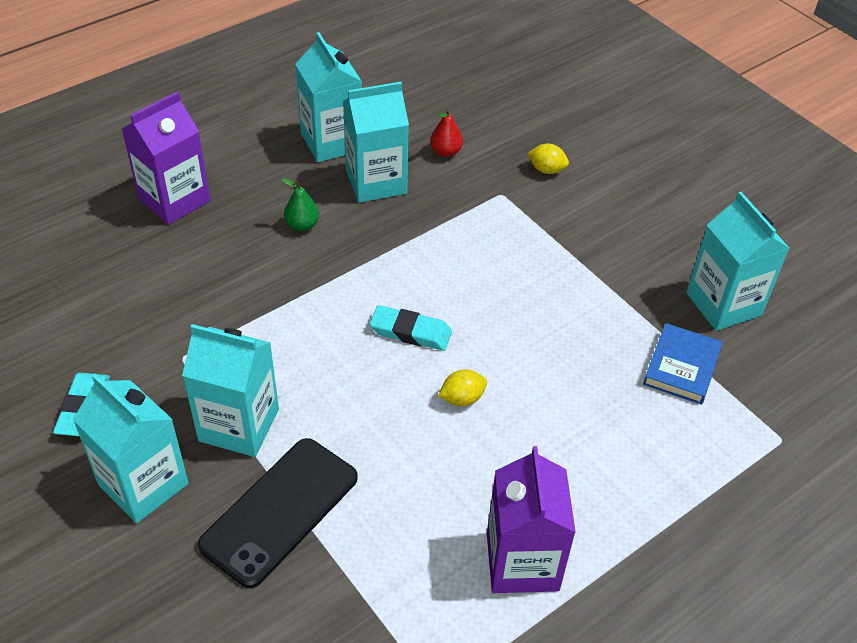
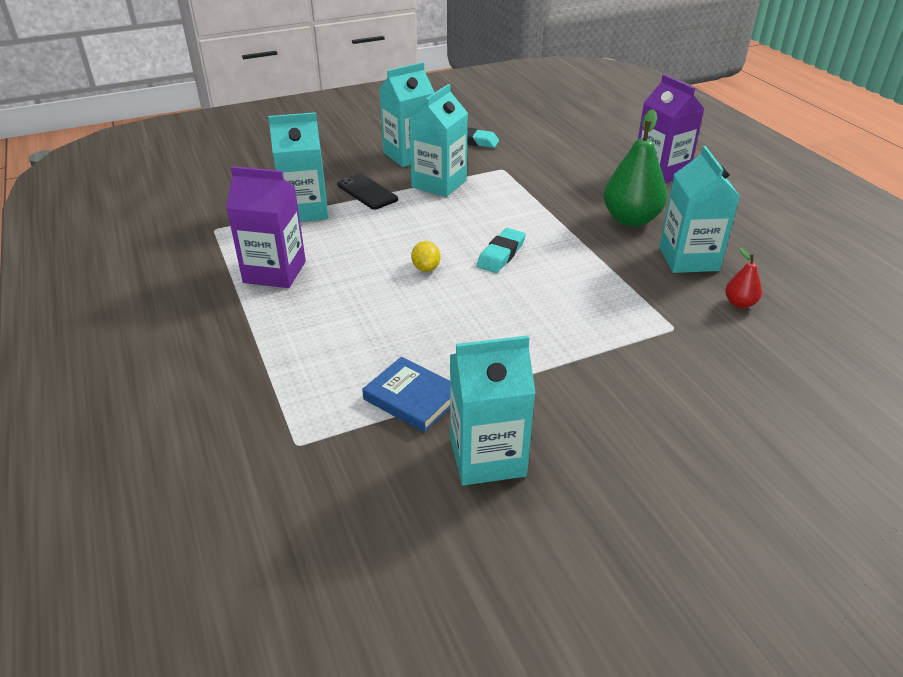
camera: 105 degrees right, 10 degrees down
black phone [198,438,358,588] -> black phone [337,174,398,210], size x0.64
green pear [282,178,319,231] -> green pear [604,109,667,227], size x2.08
turquoise carton [295,32,362,162] -> turquoise carton moved to [268,112,329,222]
yellow lemon [527,144,569,174] -> none

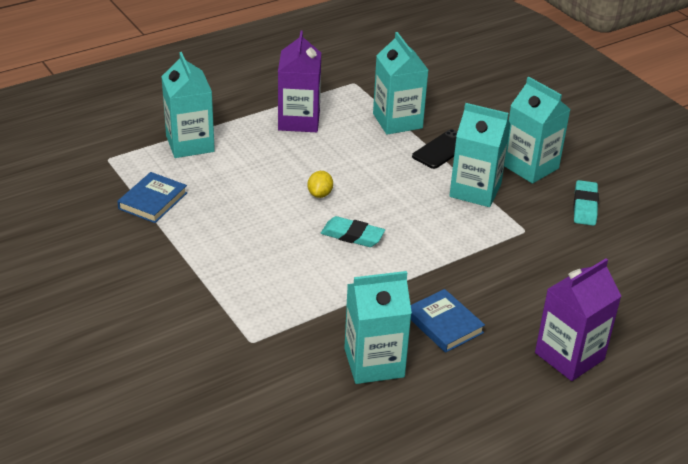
camera: 80 degrees right, 0 degrees up
yellow lemon [411,241,440,272] -> yellow lemon turned 60 degrees counterclockwise [308,171,333,198]
turquoise carton [450,336,536,486] -> turquoise carton moved to [161,52,215,158]
green pear [604,109,667,227] -> blue book [411,289,485,353]
red pear [725,248,762,308] -> none

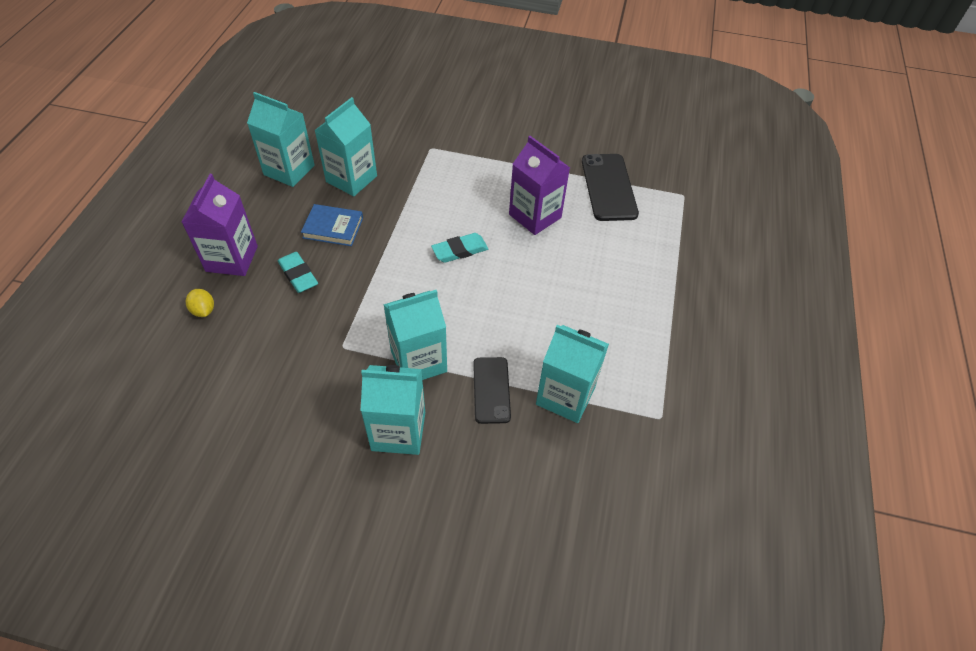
camera: 135 degrees right, 15 degrees up
blue book [117,172,187,223] -> black phone [582,154,639,221]
turquoise carton [161,52,215,158] -> turquoise carton moved to [247,92,315,187]
purple carton [278,31,321,132] -> purple carton moved to [509,136,570,235]
yellow lemon [308,171,333,198] -> yellow lemon moved to [186,289,214,317]
turquoise eraser [573,180,599,226] -> turquoise eraser moved to [278,252,318,293]

